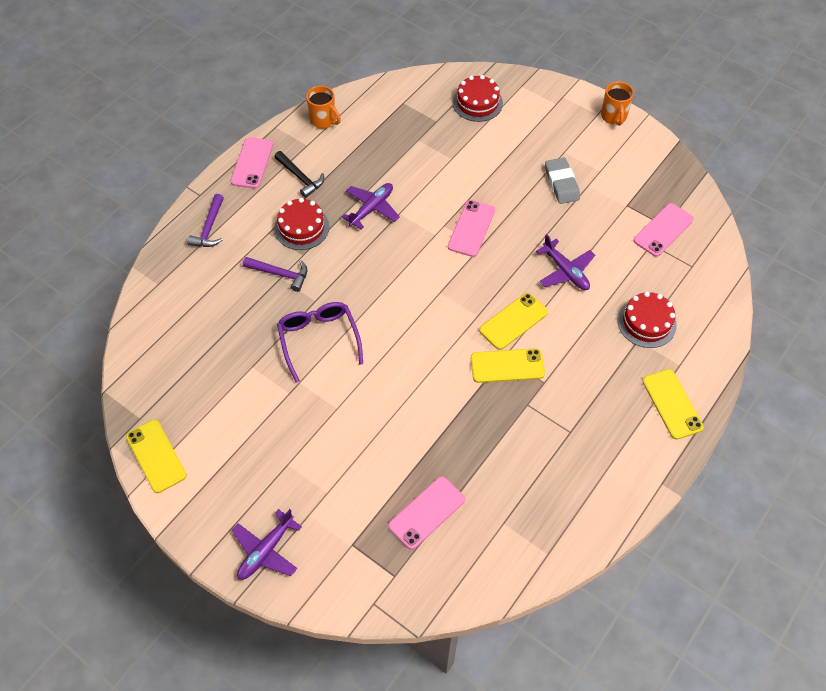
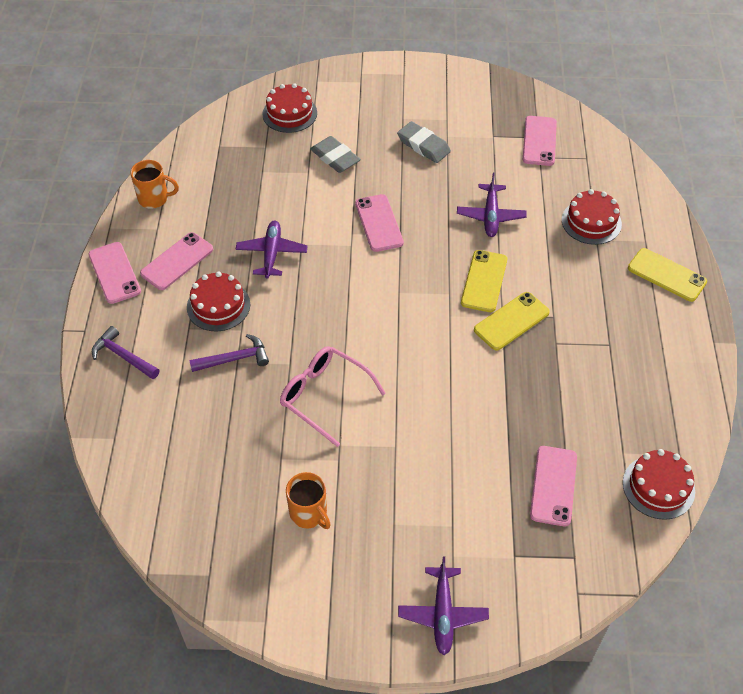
camera: 35 degrees left, 5 degrees down
yellow phone [126,420,187,493] -> none
purple hammer [187,194,224,247] -> purple hammer turned 150 degrees clockwise [92,326,159,379]
black hammer [274,151,324,198] -> pink phone [140,232,213,290]
purple glasses [277,302,363,383] -> pink glasses [280,346,386,447]
purple plane [536,234,595,290] -> purple plane turned 75 degrees clockwise [457,172,527,237]
orange mug [601,82,634,126] -> orange mug moved to [286,472,331,529]
none -> grey eraser [310,136,361,173]
none -> red cake [623,449,695,520]

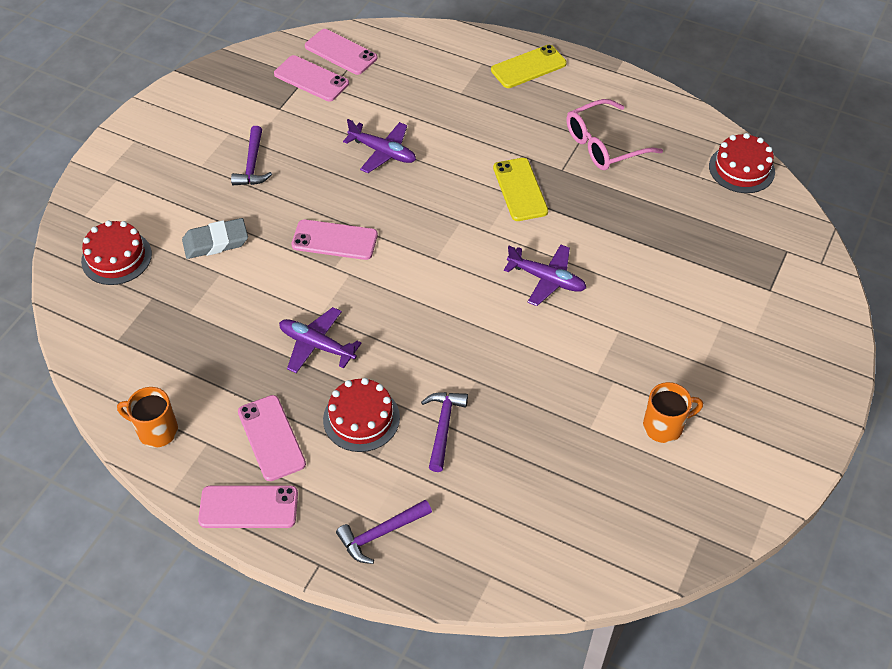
camera: 65 degrees left, 0 degrees up
orange mug [130,160,179,208] -> orange mug turned 105 degrees counterclockwise [117,387,178,448]
pink glasses [280,346,386,447] -> pink glasses moved to [566,99,663,170]
grey eraser [397,121,451,163] -> purple hammer [231,126,272,185]
purple plane [398,556,489,655] -> purple plane moved to [504,245,586,306]
yellow phone [461,250,507,312] -> none
pink phone [530,446,577,526] -> pink phone moved to [305,29,377,75]
red cake [562,189,622,245] -> none

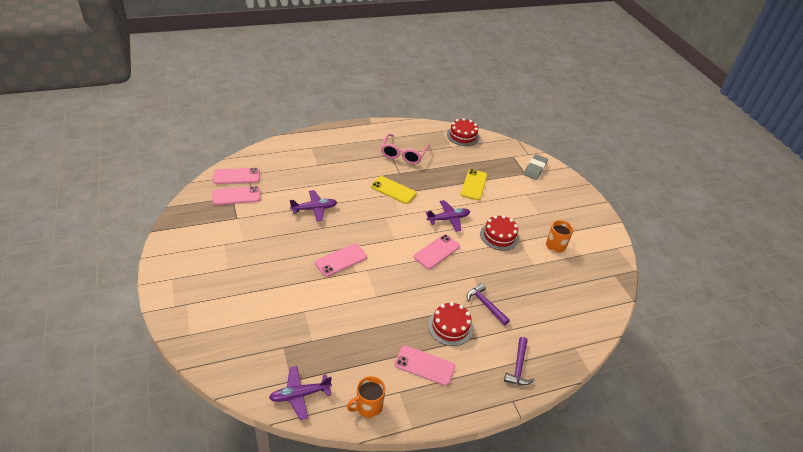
camera: 50 degrees left, 10 degrees down
red cake [81,220,152,285] -> red cake moved to [480,215,519,250]
grey eraser [182,218,248,259] -> grey eraser moved to [524,154,548,180]
pink phone [198,486,298,528] -> pink phone moved to [414,234,460,269]
purple hammer [231,126,272,185] -> none
purple plane [279,307,362,373] -> purple plane moved to [269,366,332,420]
yellow phone [491,45,567,88] -> yellow phone moved to [461,169,487,200]

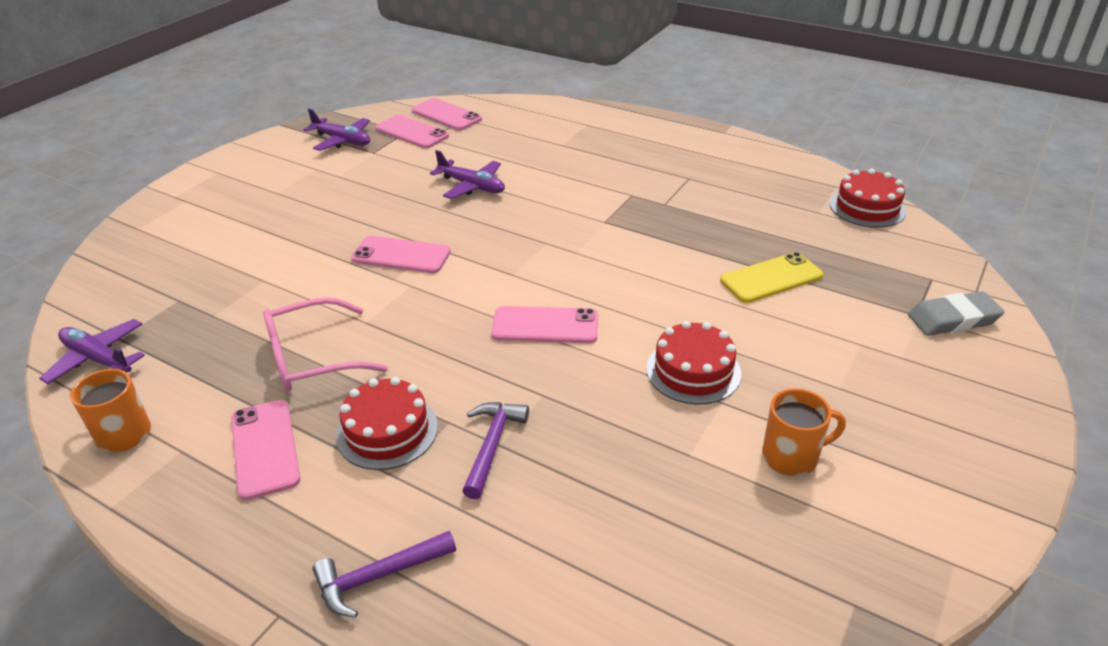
camera: 55 degrees right, 5 degrees down
yellow phone [371,176,417,204] -> none
pink glasses [381,134,429,164] -> pink glasses moved to [263,297,388,392]
purple plane [426,200,470,232] -> purple plane moved to [303,109,370,151]

